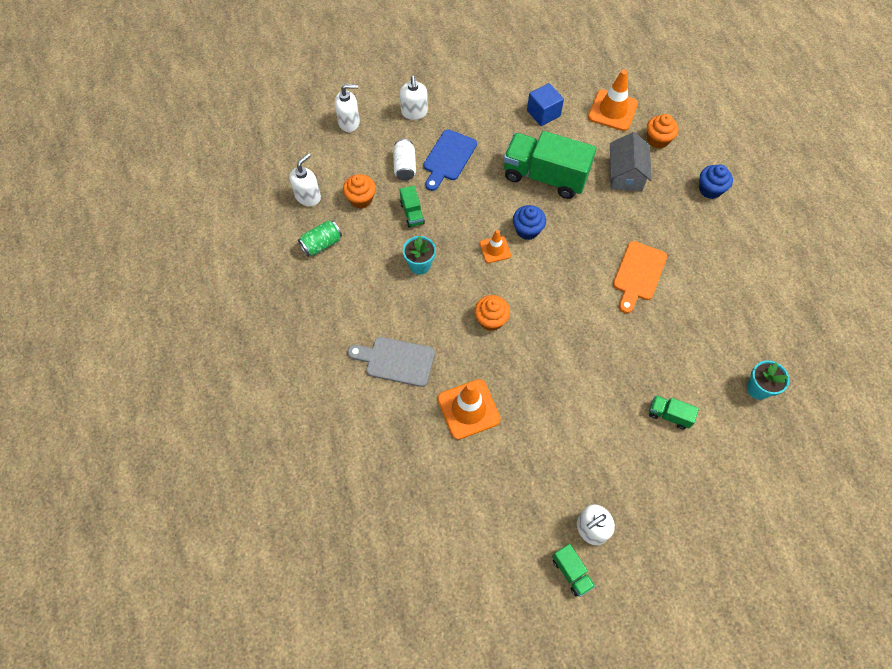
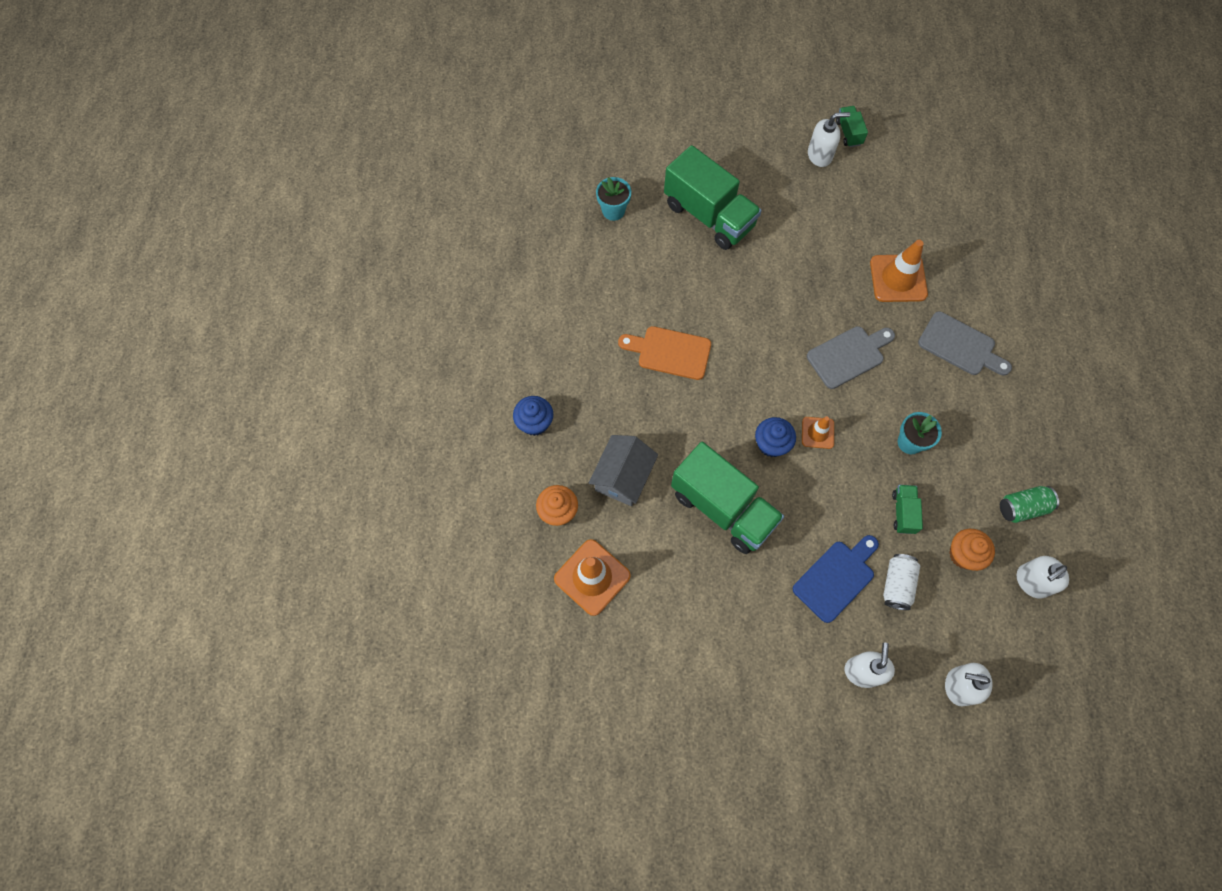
camera: 160 degrees left, 5 degrees up
orange cupcake [474,295,510,331] -> grey cutting board [807,326,895,389]
blue cube [527,83,564,126] -> none
orange cutting board [613,241,667,313] -> orange cutting board turned 120 degrees counterclockwise [618,326,711,380]
green truck [649,395,699,429] -> green truck [664,145,762,250], size x2.26

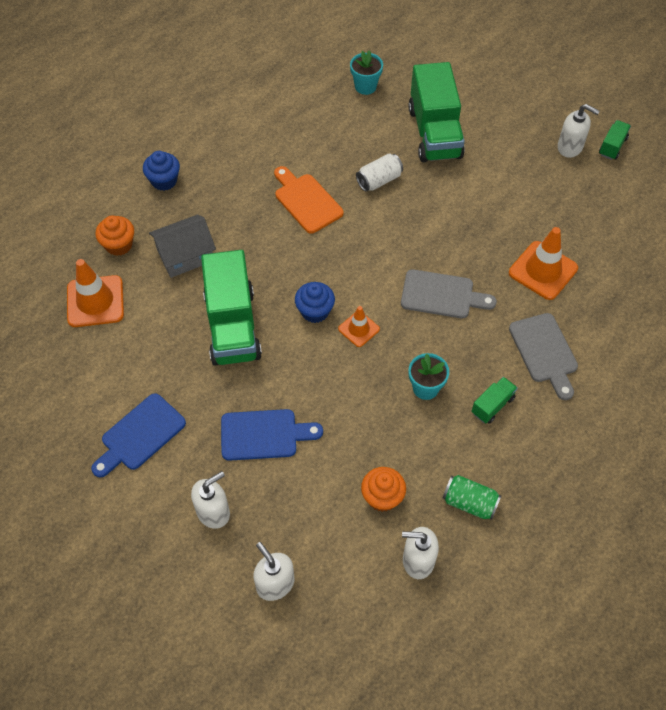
camera: 40 degrees right, 10 degrees down
white can [883,554,920,610] -> white can moved to [356,153,403,192]
green truck [892,485,923,534] -> green truck moved to [472,377,518,424]
none -> blue cutting board [91,393,186,478]

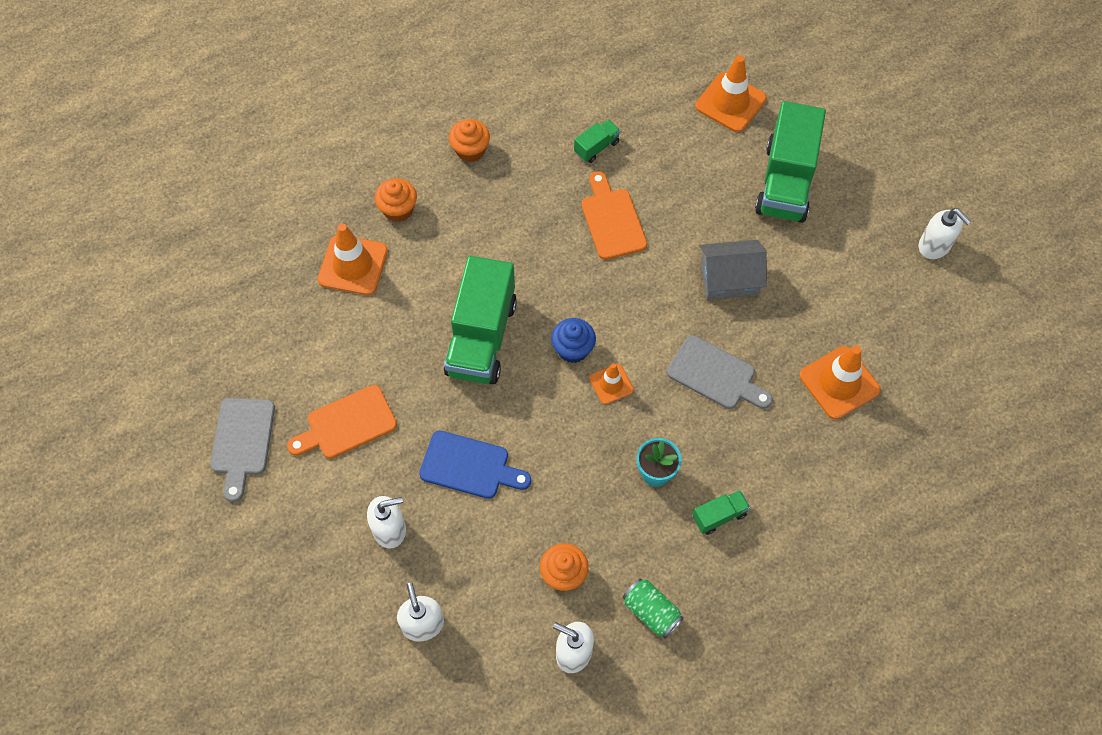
camera: 20 degrees right, 5 degrees up
blue cutting board [91,393,186,478] -> orange cutting board [287,385,397,459]
blue cupcake [143,151,180,191] -> orange cupcake [449,119,490,162]
grey house [149,215,216,278] -> grey house moved to [700,240,767,300]
turquoise flower pot [350,50,383,95] -> orange traffic cone [695,55,767,132]
white can [356,153,403,192] -> none
grey cutting board [509,313,578,400] -> grey cutting board moved to [210,398,275,502]
green truck [599,120,631,160] -> green truck moved to [574,119,621,163]

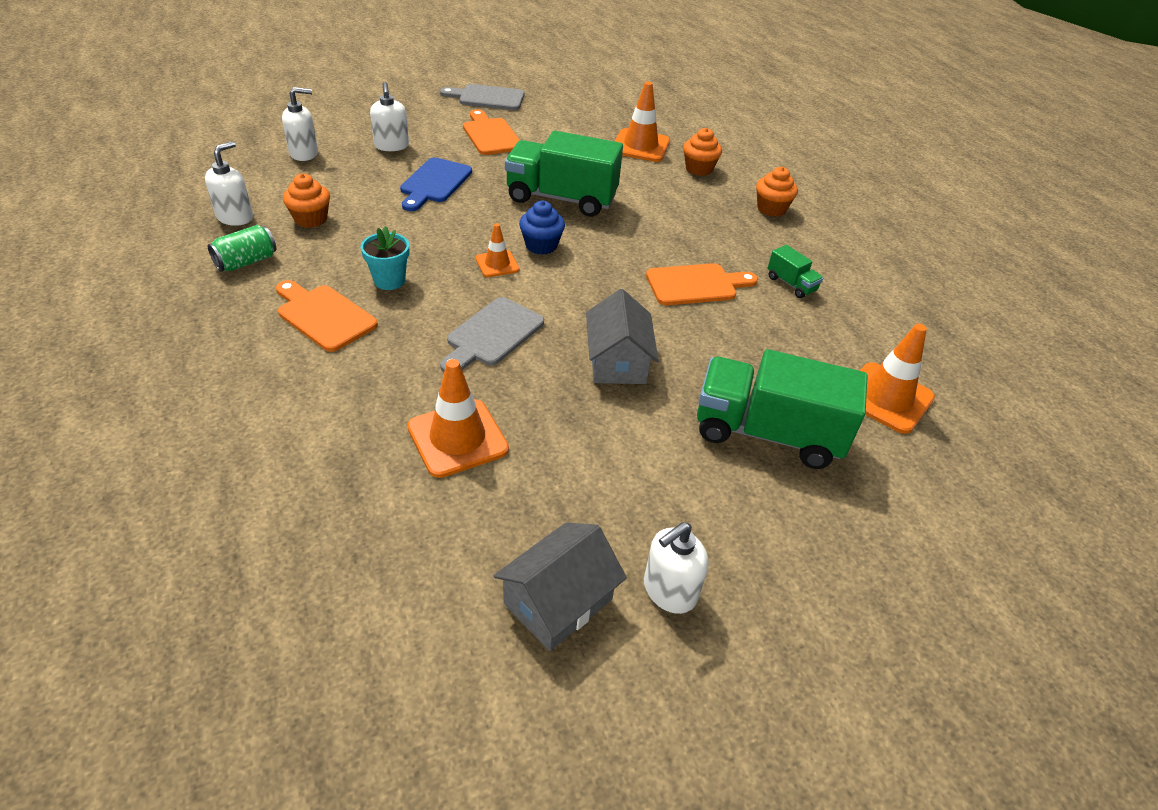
camera: 90 degrees right, 20 degrees down
green truck [692,490,750,535] -> orange cutting board [276,280,378,352]
none -> grey house [493,522,627,651]

